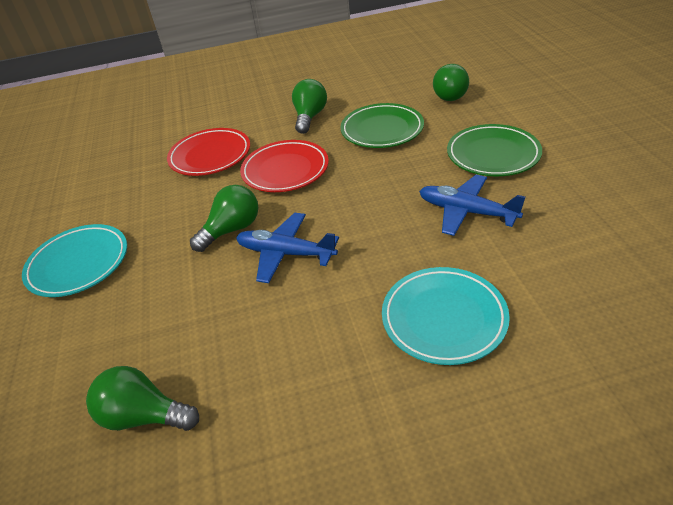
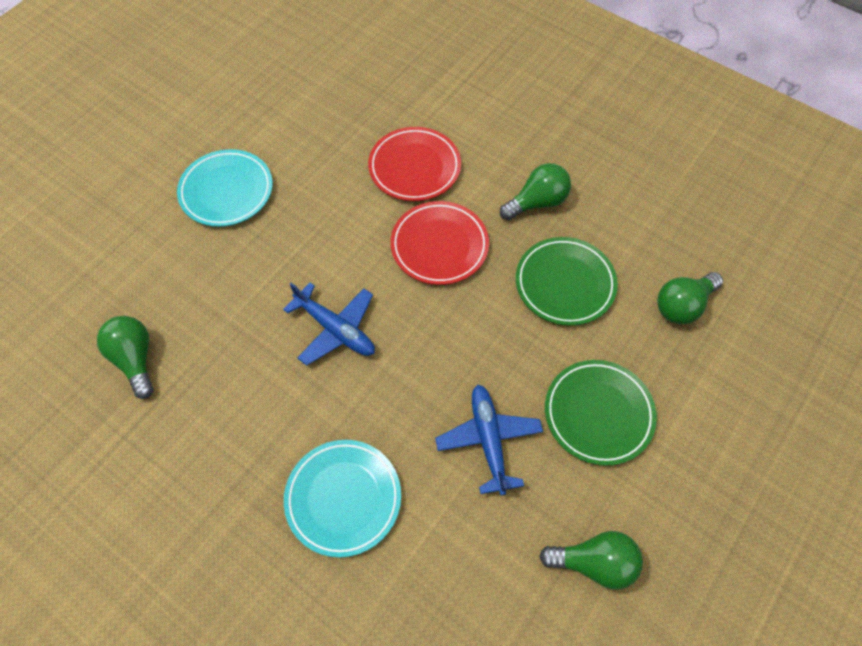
camera: 45 degrees right, 20 degrees up
green light bulb [190,185,258,252] -> green light bulb moved to [539,531,643,590]
blue plane [236,213,339,283] -> blue plane turned 150 degrees clockwise [283,283,375,366]

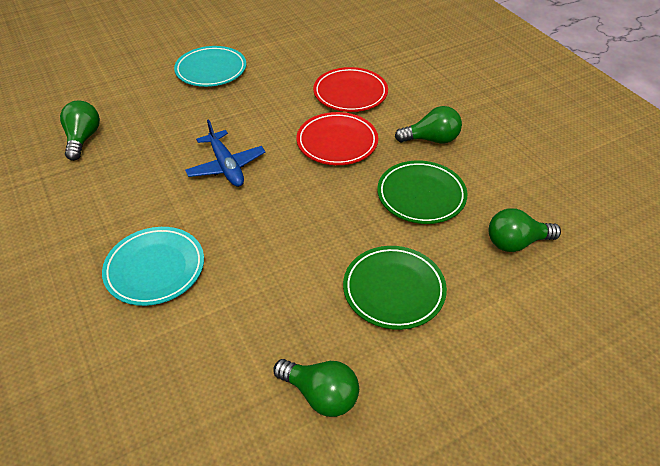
camera: 25 degrees right, 15 degrees down
blue plane [435,385,543,496] -> none

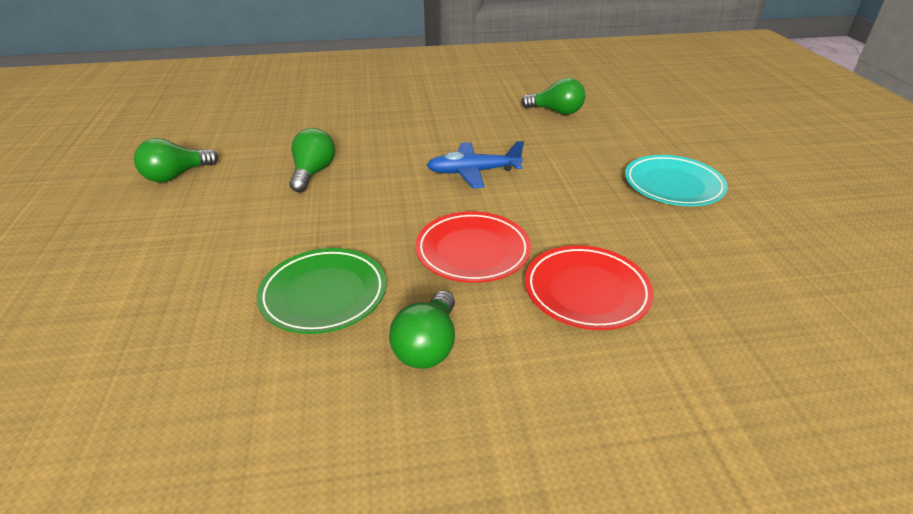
camera: 110 degrees right, 10 degrees down
turquoise plate [102,227,204,306] -> none
green plate [343,246,447,330] -> none
green light bulb [488,208,561,252] -> green light bulb moved to [289,128,335,192]

